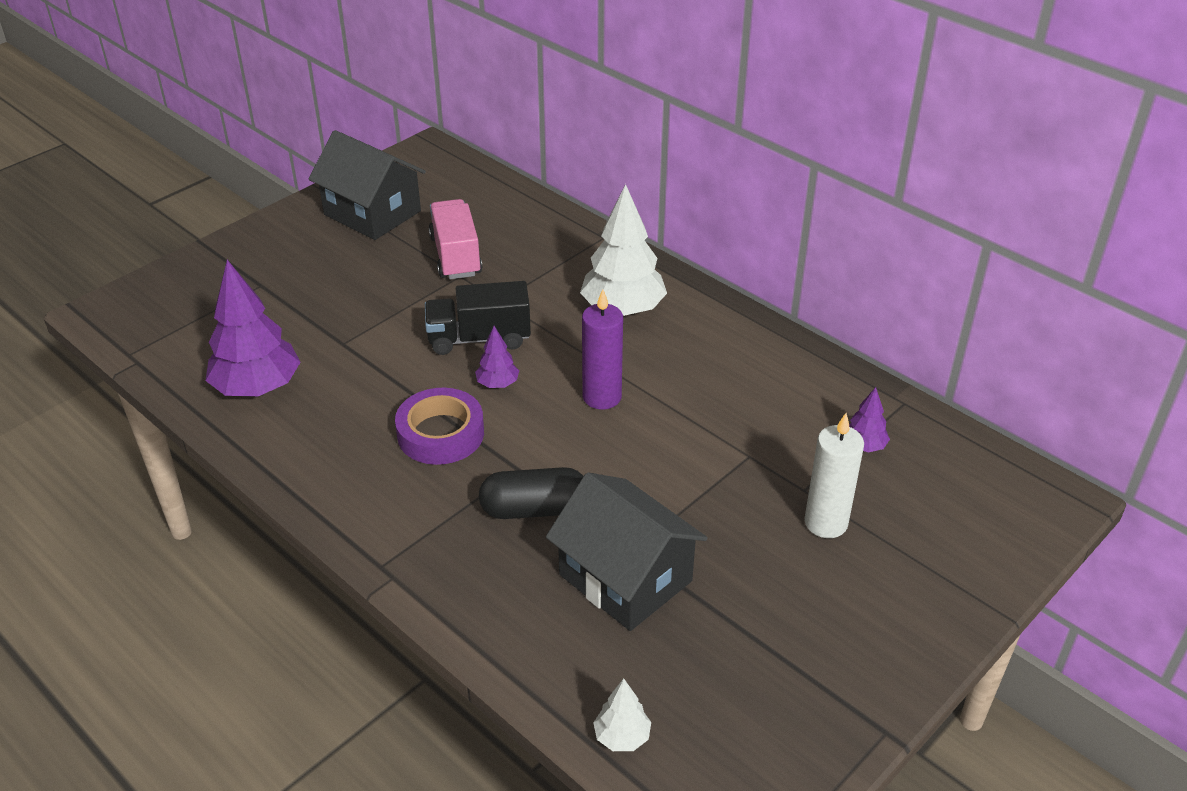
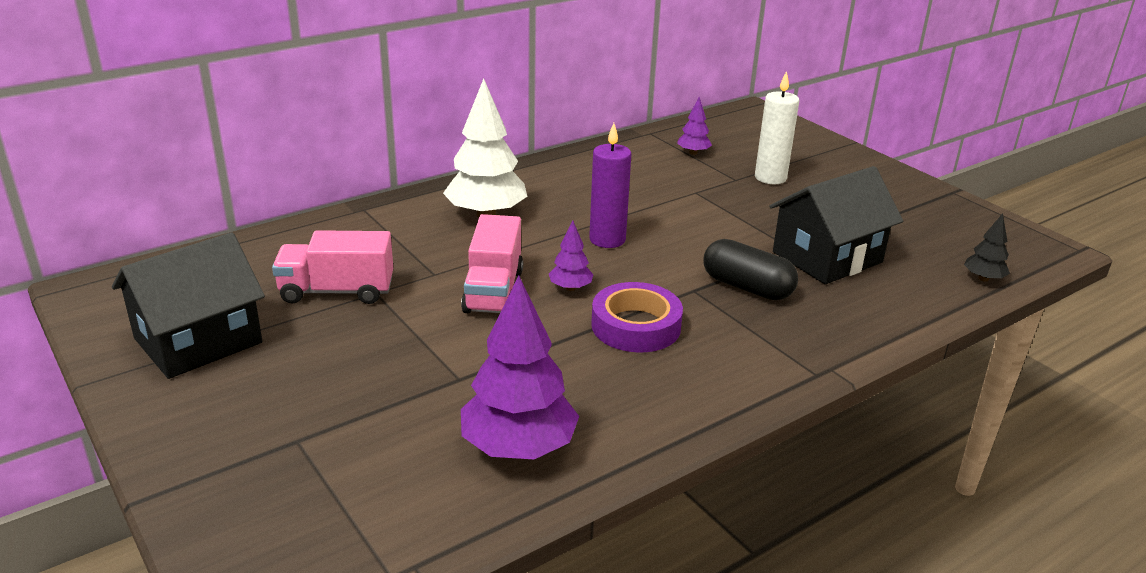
camera: 80 degrees left, 10 degrees down
black truck [425,281,531,355] -> pink truck [461,214,523,313]
black capsule [479,467,583,519] -> black capsule turned 60 degrees counterclockwise [703,239,798,300]
white tree [593,679,651,751] -> black tree [964,213,1010,282]

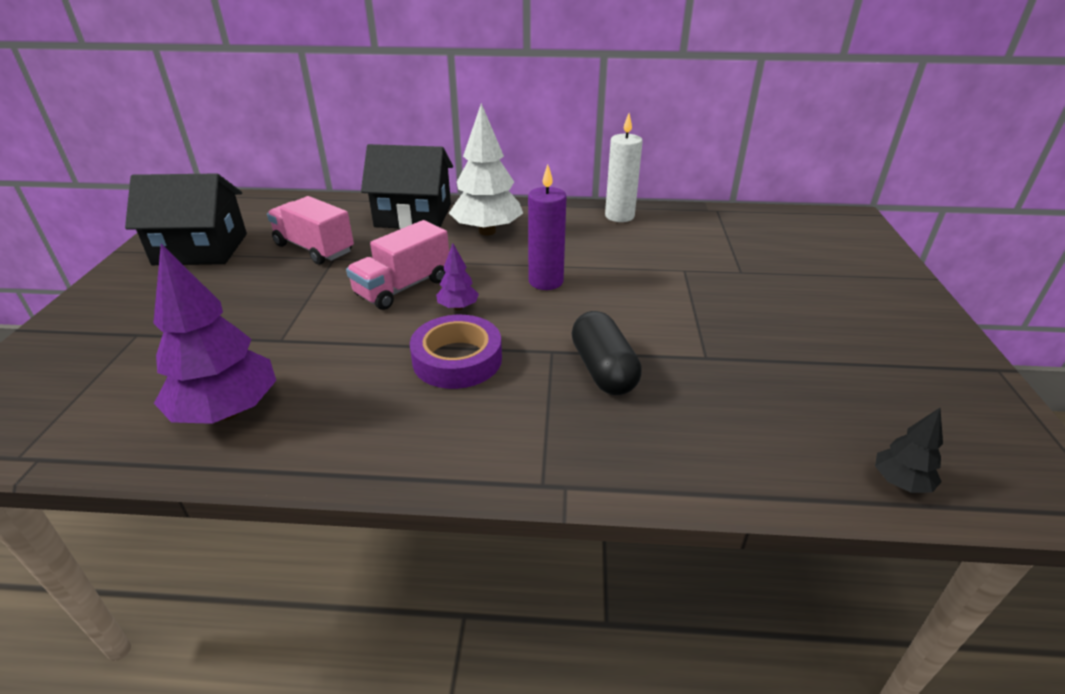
camera: 40 degrees right, 5 degrees up
purple tree [677,97,712,155] -> none
white candle [755,71,799,184] -> white candle moved to [605,114,643,222]
black house [770,166,903,284] -> black house moved to [361,144,453,229]

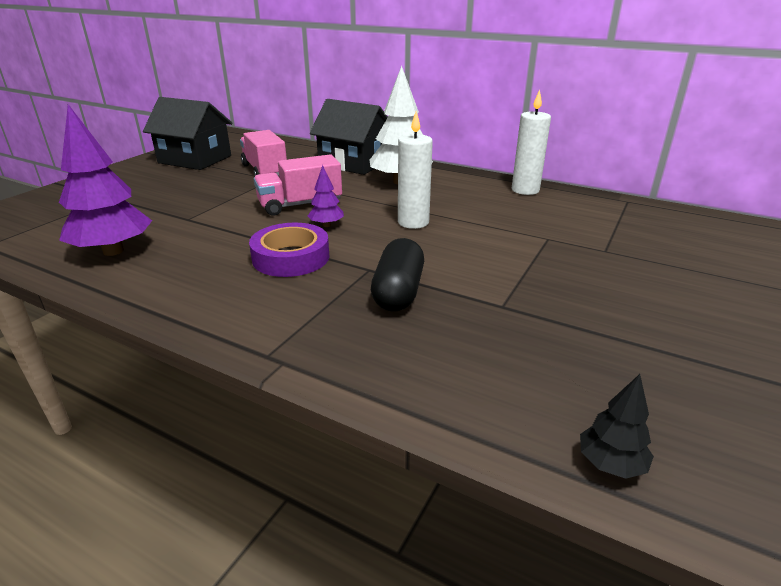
camera: 25 degrees right, 5 degrees down
purple candle [528,164,567,290] -> white candle [398,111,433,229]

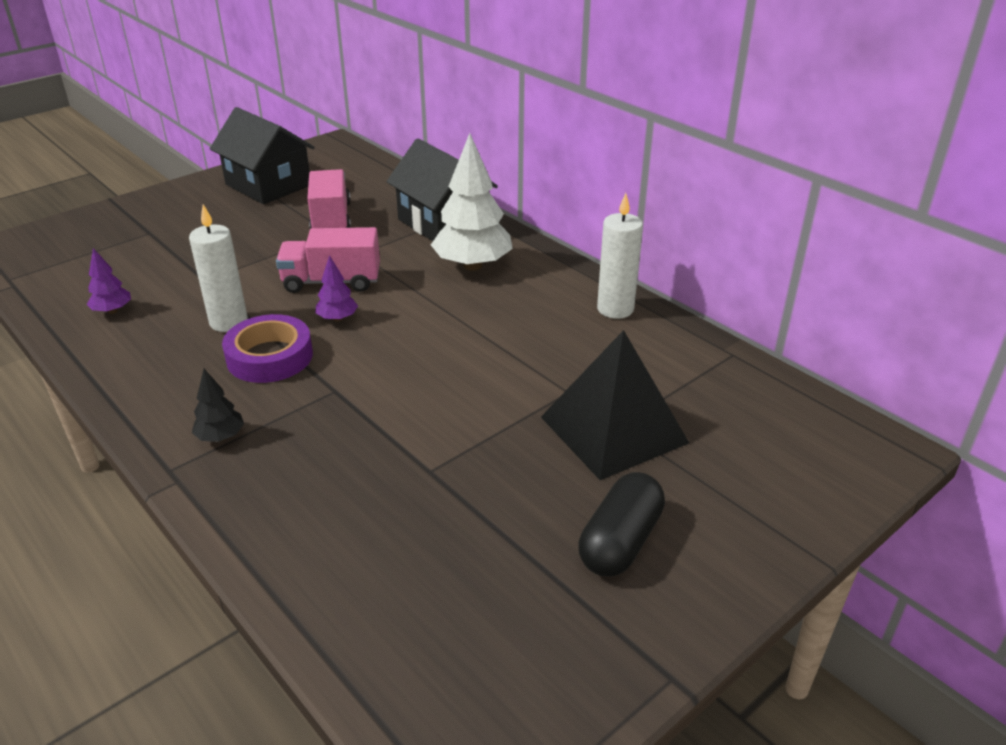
camera: 20 degrees right, 5 degrees up
purple tree [59,104,152,256] -> purple tree [87,248,131,314], size x0.48
black capsule [371,238,424,312] -> black capsule moved to [578,472,665,577]
white candle [398,111,433,229] -> white candle moved to [189,205,248,332]
black tree [580,374,654,479] -> black tree moved to [192,369,244,442]
none -> black pyramid [541,330,689,480]

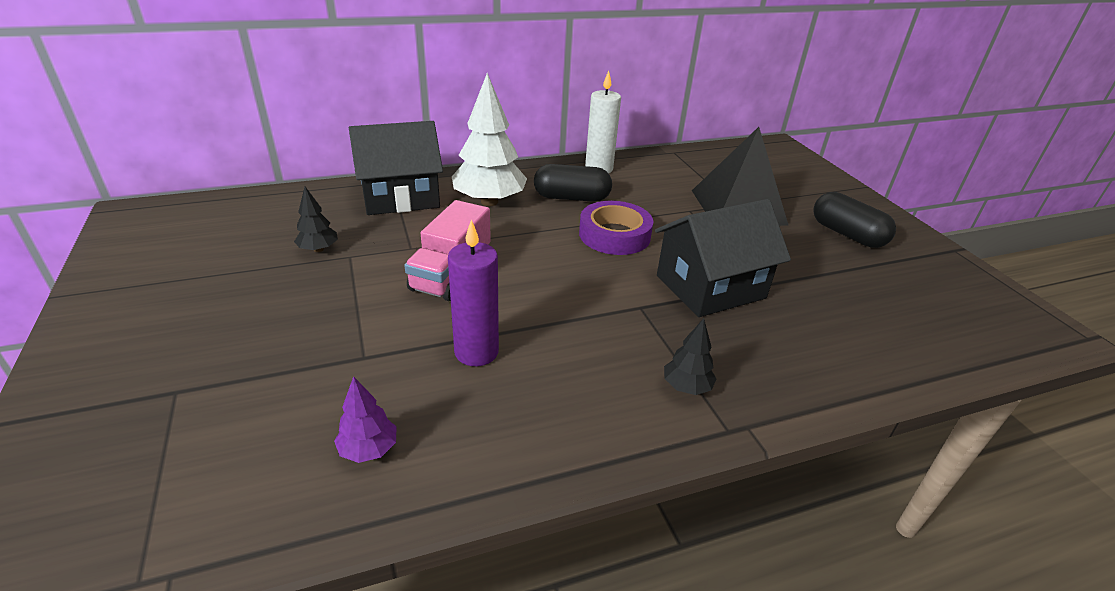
camera: 70 degrees left, 0 degrees up
white candle [189,205,248,332] -> purple candle [448,219,499,366]
black house [210,107,315,204] -> black house moved to [655,199,791,317]
purple tape [222,314,313,383] -> purple tape moved to [579,201,653,255]
pink truck [307,169,351,229] -> black tree [294,187,338,252]
purple tree [315,255,358,322] -> none
none -> black capsule [534,164,612,202]

